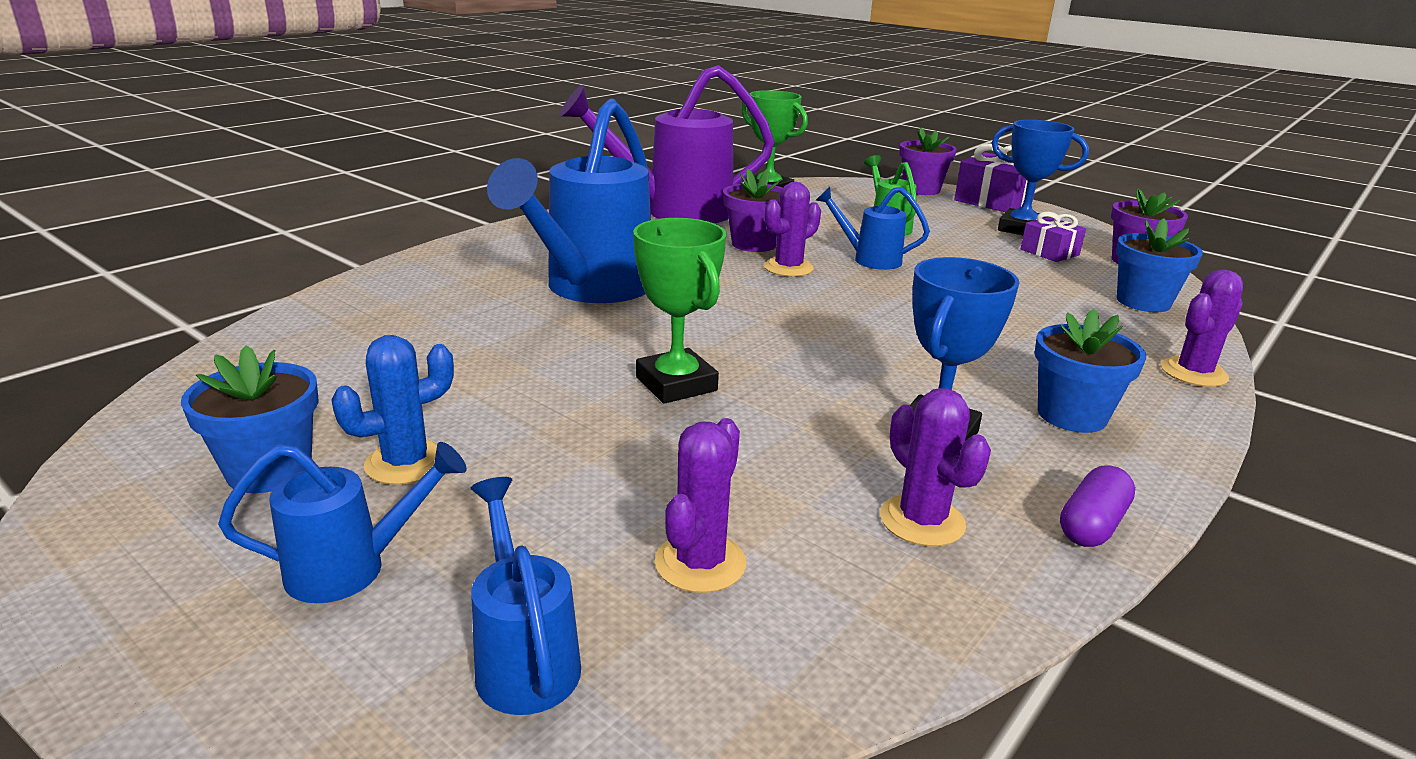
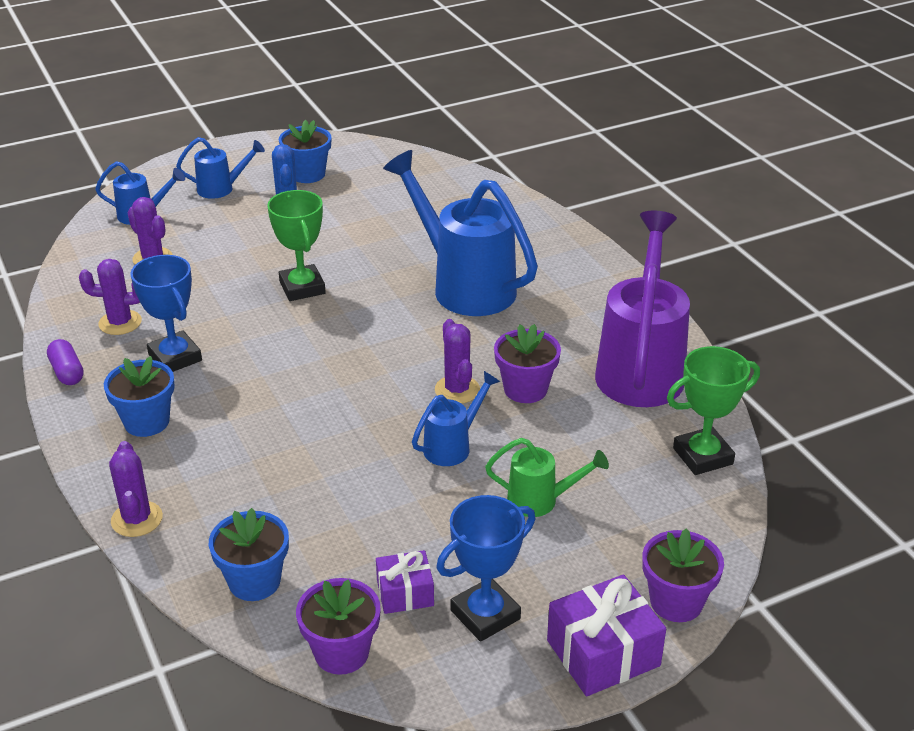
camera: 115 degrees right, 10 degrees up
blue watering can [218,442,467,603] -> blue watering can turned 105 degrees counterclockwise [176,137,265,199]
green trophy [633,218,726,404] -> green trophy turned 75 degrees clockwise [267,190,326,301]

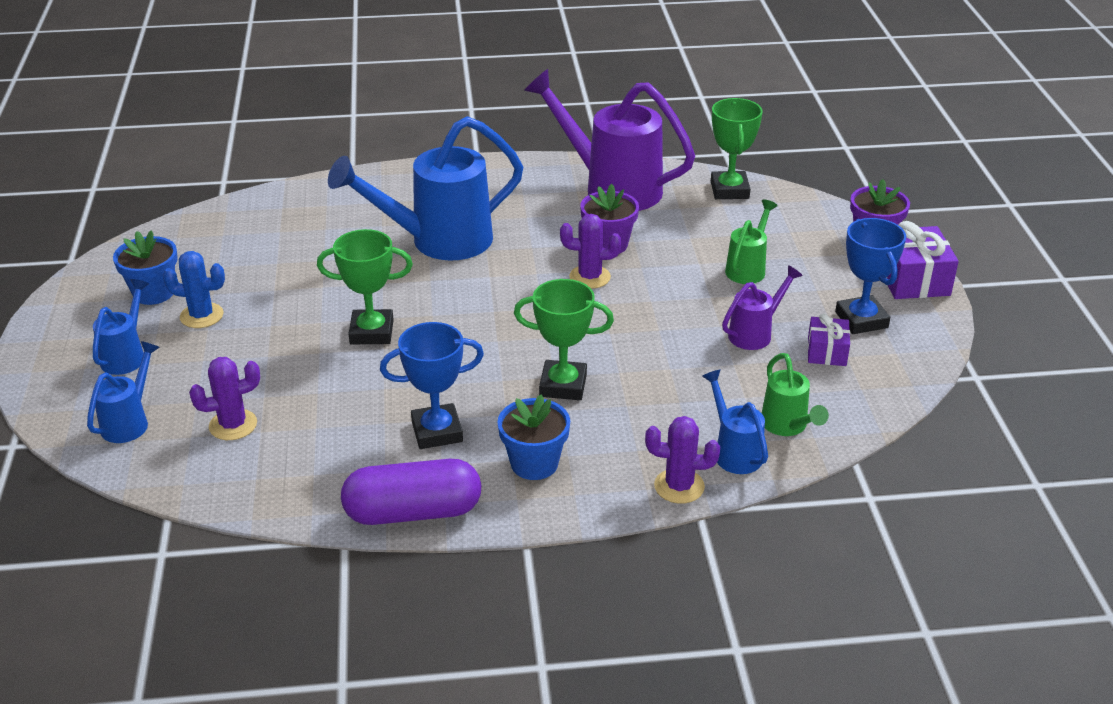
camera: 70 degrees left, 0 degrees up
purple capsule [47,339,84,385] -> purple capsule [341,459,481,525], size x1.91
purple cactus [79,259,142,335] -> none
blue flower pot [209,508,289,601] -> green watering can [762,353,829,436]
purple flower pot [296,578,381,675] -> none
blue watering can [412,371,500,466] -> blue watering can moved to [702,370,768,474]
none -> green trophy [514,279,614,400]
none -> purple watering can [722,265,803,350]

